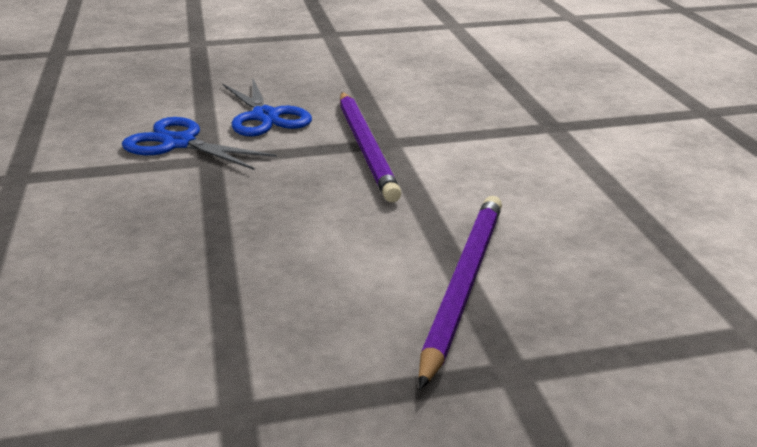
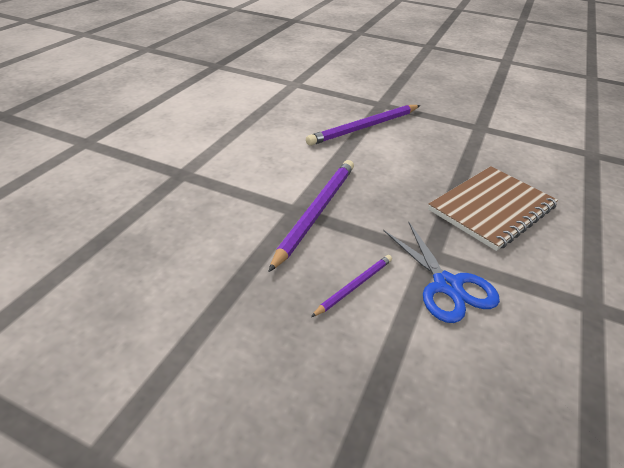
camera: 145 degrees left, 10 degrees up
blue scissors [222,79,312,136] -> purple pencil [311,255,392,317]
none -> brown notebook [428,166,558,251]

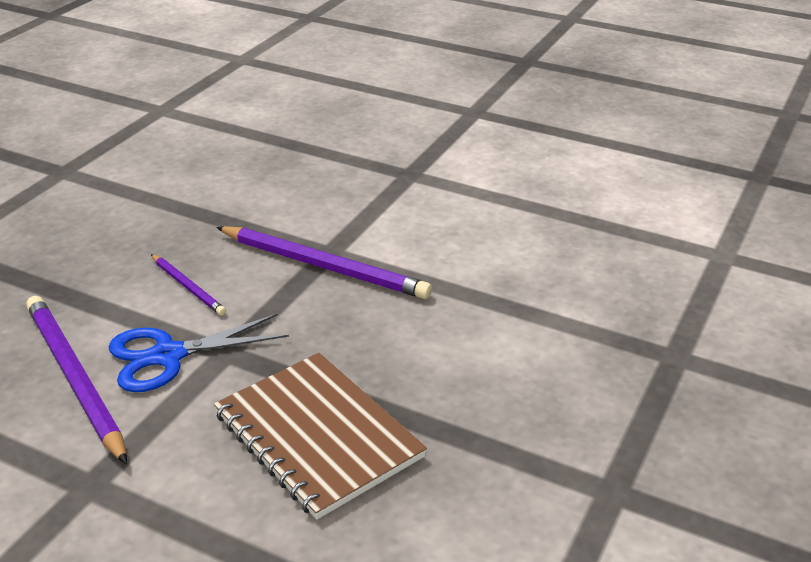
camera: 95 degrees right, 5 degrees down
purple pencil [306,105,420,146] -> purple pencil moved to [26,296,127,464]

